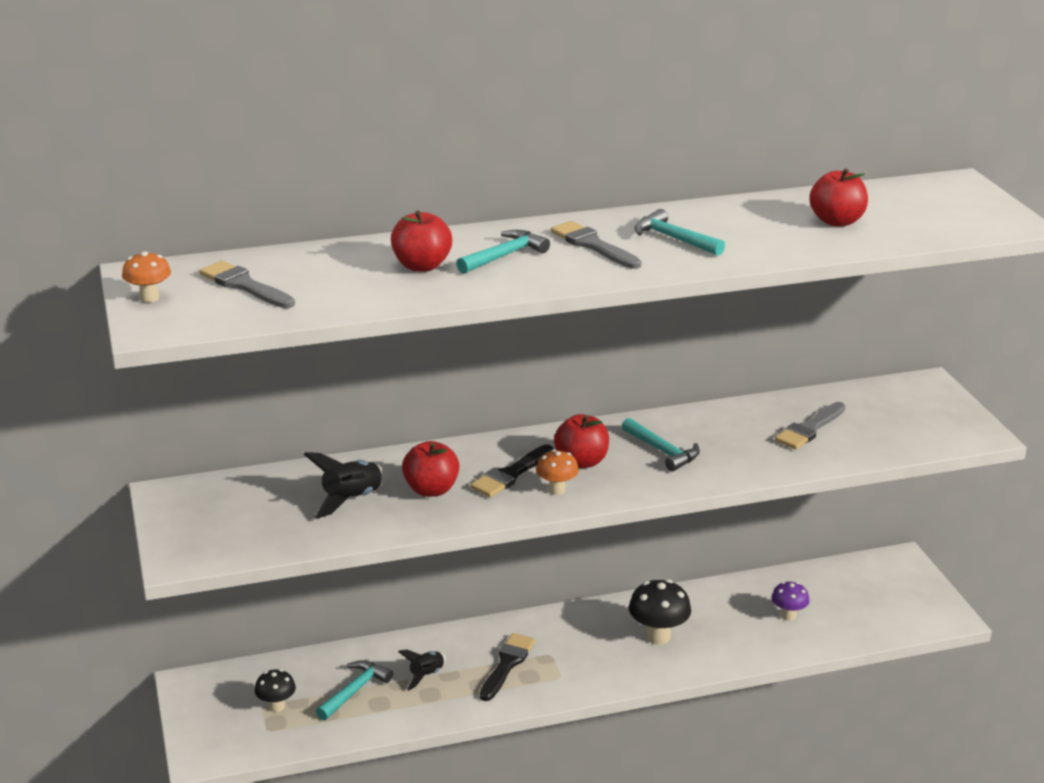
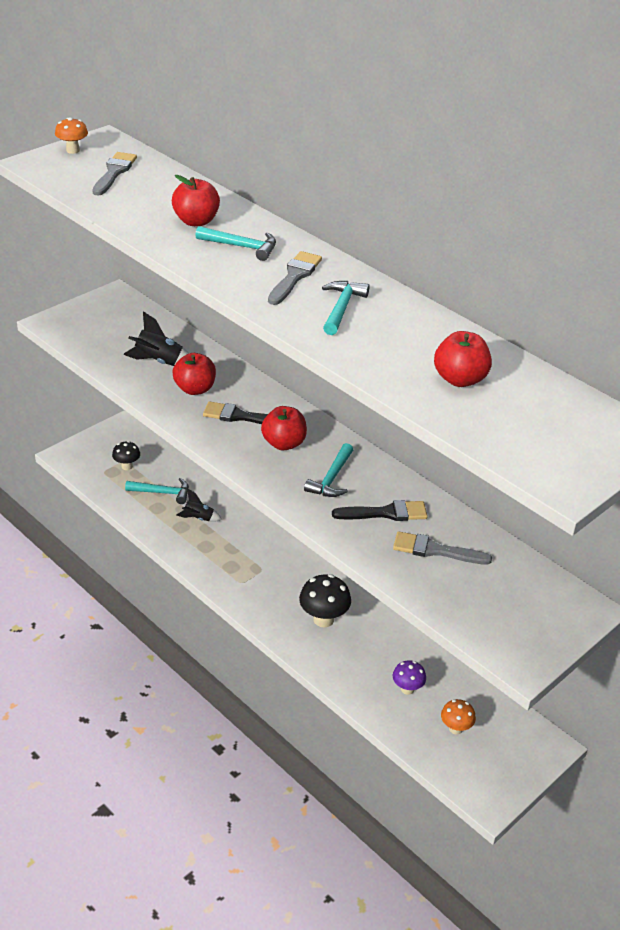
camera: 60 degrees right, 10 degrees up
black brush [480,633,535,701] -> black brush moved to [332,500,428,521]
orange mushroom [536,449,579,495] -> orange mushroom moved to [441,699,476,735]

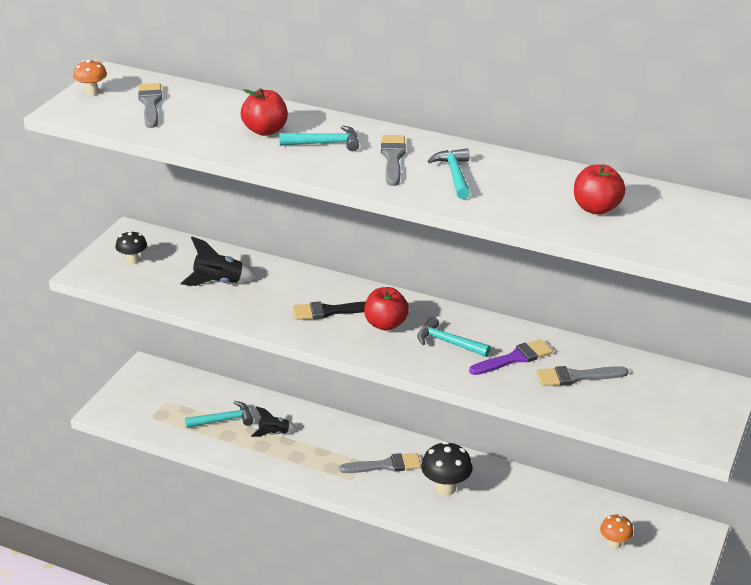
camera: 20 degrees left, 5 degrees down
black mushroom [112,441,140,470] -> black mushroom moved to [115,231,147,264]
red apple [172,353,216,395] -> none
turquoise hammer [304,443,353,497] -> turquoise hammer turned 120 degrees clockwise [417,317,491,357]
black brush [332,500,428,521] -> purple brush [469,339,553,375]
purple mushroom [393,660,426,695] -> none
none -> grey brush [340,453,421,473]

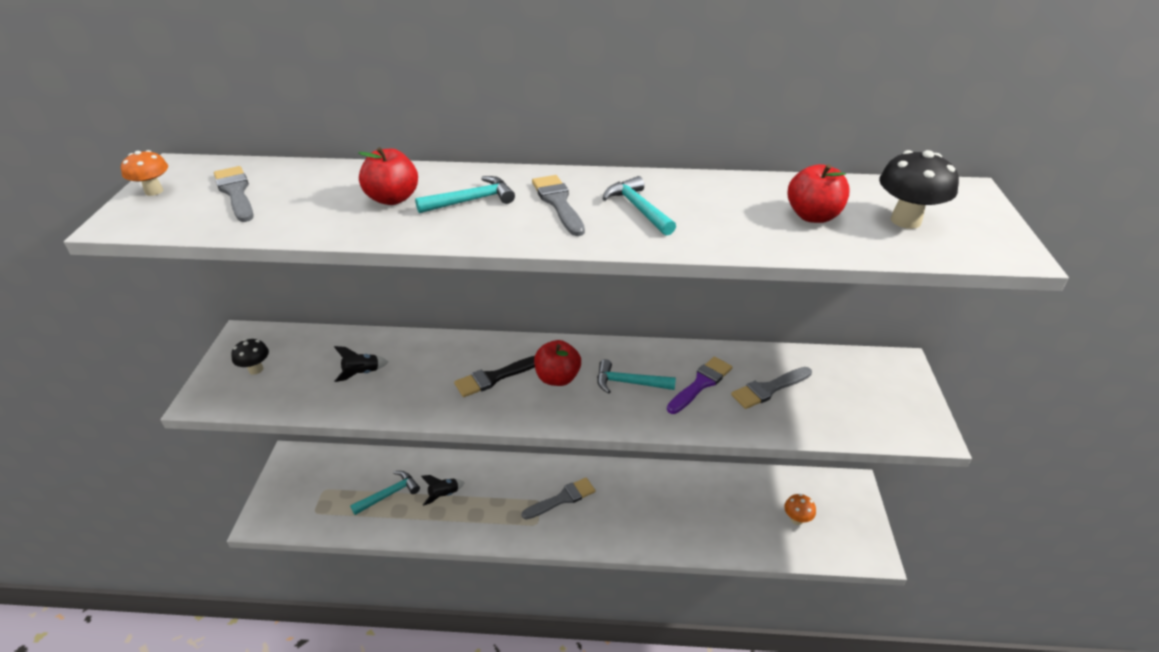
camera: 20 degrees left, 5 degrees up
black rocket [181,236,257,286] -> black rocket [334,346,388,382], size x0.67
black mushroom [421,441,472,496] -> black mushroom moved to [879,150,959,229]

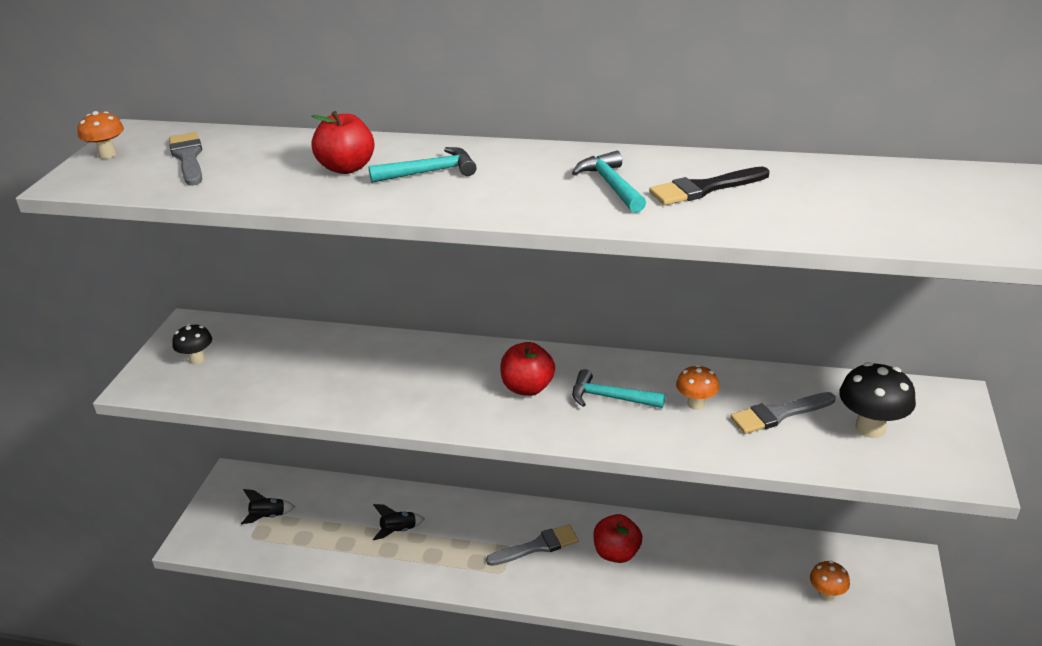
camera: 10 degrees right, 5 degrees down
black rocket [334,346,388,382] -> black rocket moved to [241,489,295,524]
turquoise hammer [350,471,420,515] -> none
black brush [454,356,535,397] -> black brush moved to [649,167,770,205]
grey brush [532,175,585,236] -> none
purple brush [667,357,732,414] -> orange mushroom [676,365,719,410]
red apple [787,164,850,223] -> red apple moved to [593,514,642,563]
black mushroom [879,150,959,229] -> black mushroom moved to [839,362,916,438]

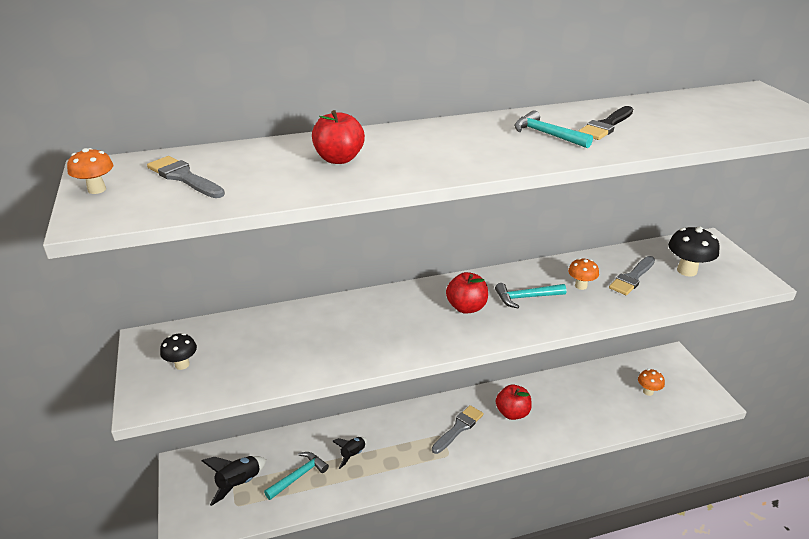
camera: 30 degrees left, 0 degrees up
black rocket [241,489,295,524] -> black rocket [201,456,266,506], size x1.50
turquoise hammer [369,147,477,183] -> turquoise hammer moved to [264,452,329,500]

